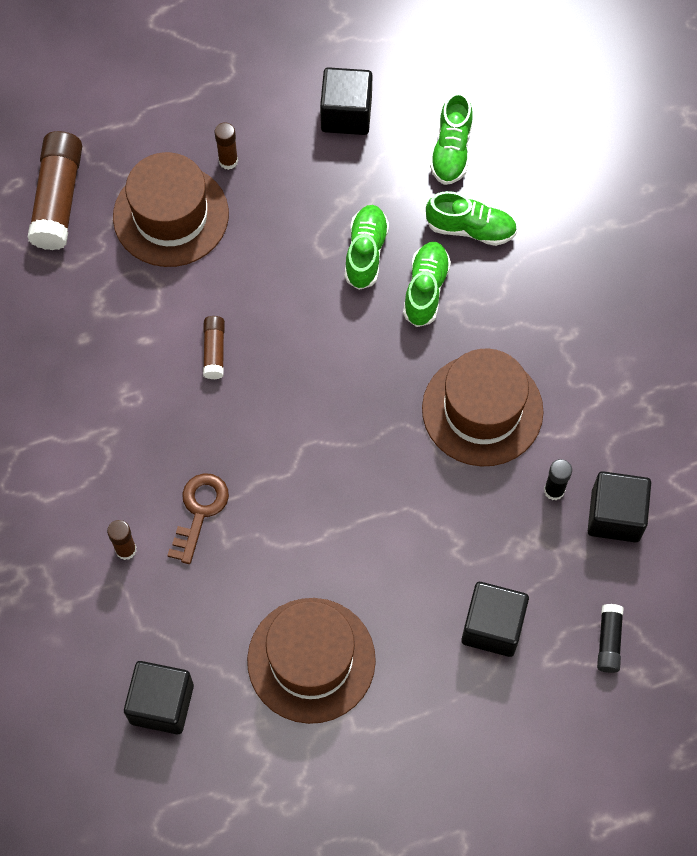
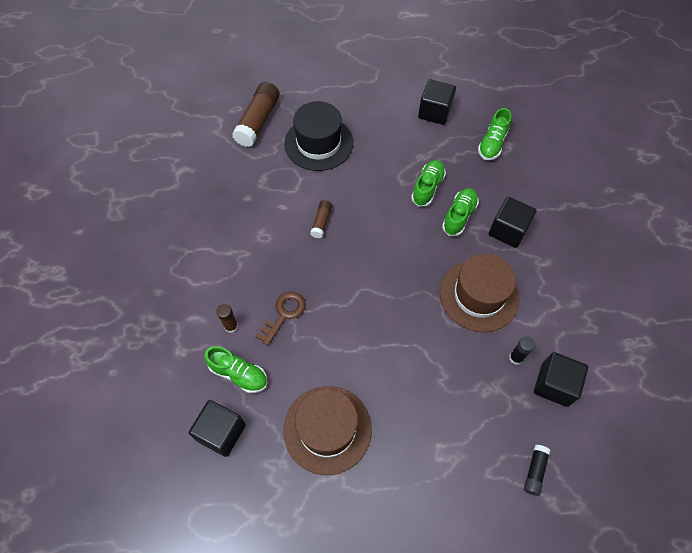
camera: 15 degrees right, 5 degrees down
brown hat [113,152,229,267] -> black hat [284,101,353,171]
brown glue stick [215,122,238,170] -> none
green shoe [426,191,517,246] -> green shoe moved to [204,346,268,393]
black cube [461,582,529,657] -> black cube moved to [489,197,537,248]

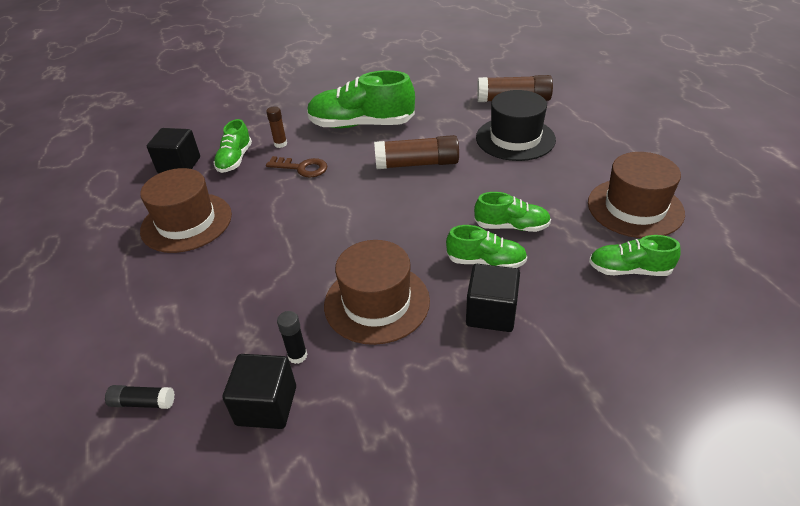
camera: 75 degrees right, 20 degrees down
brown glue stick [310,200,332,238] -> brown glue stick [374,135,459,169], size x1.94
black cube [418,79,456,125] -> brown hat [588,152,685,238]
none -> green shoe [307,70,415,128]

